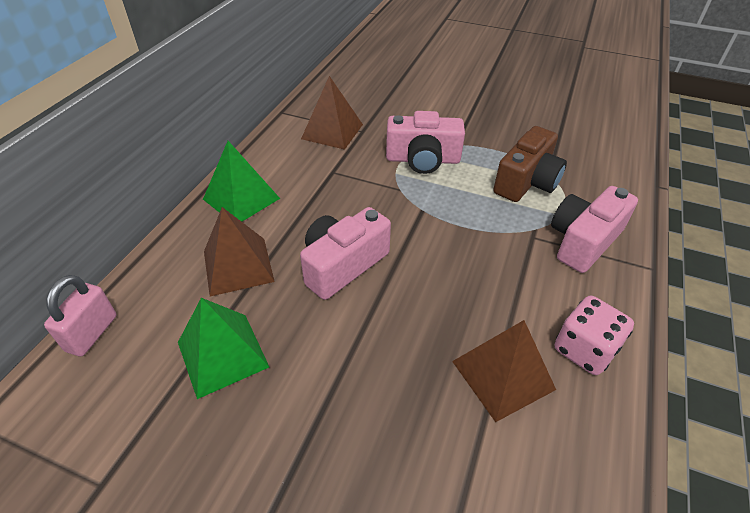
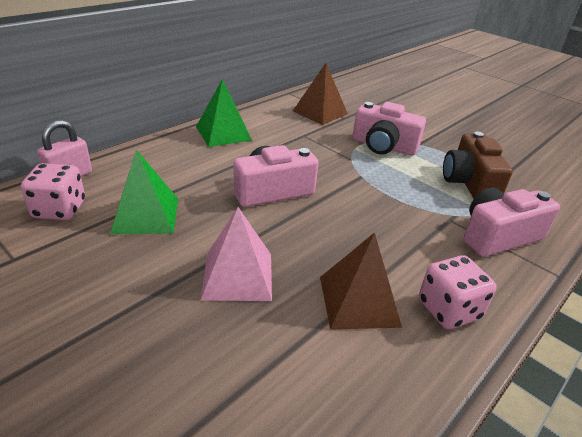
camera: 20 degrees right, 10 degrees down
brown pyramid [204,207,275,297] -> none
brown camera [493,126,567,202] -> brown camera turned 120 degrees clockwise [443,132,513,199]
none -> pink dice [21,163,85,220]
none -> pink pyramid [201,207,272,301]

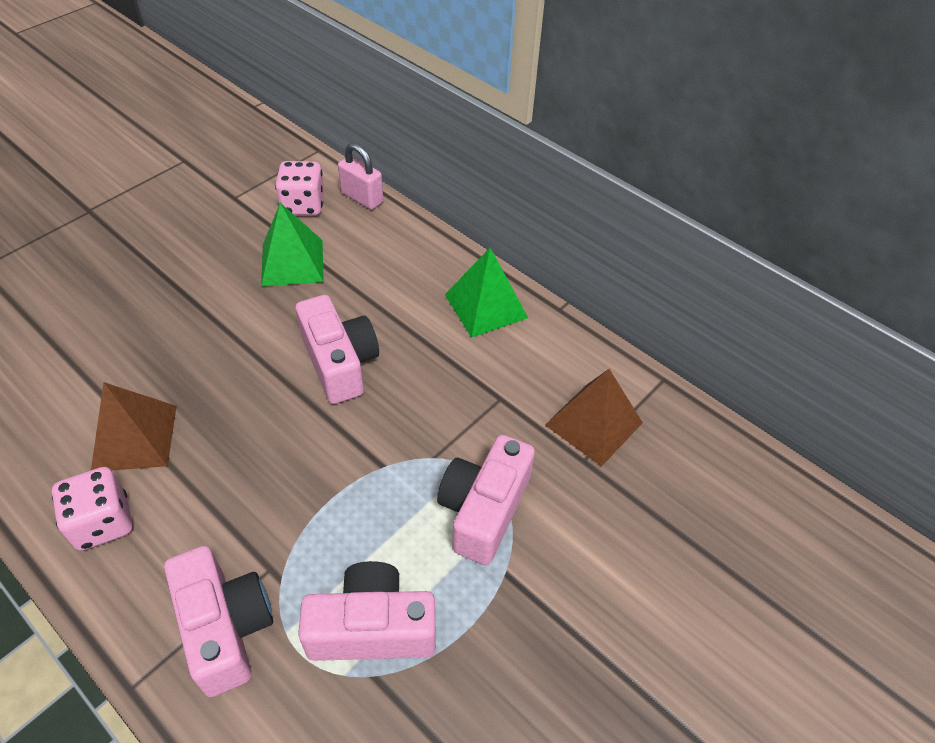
camera: 90 degrees right, 15 degrees up
pink pyramid [201,207,272,301] -> none
brown camera [443,132,513,199] -> pink camera [298,561,436,661]

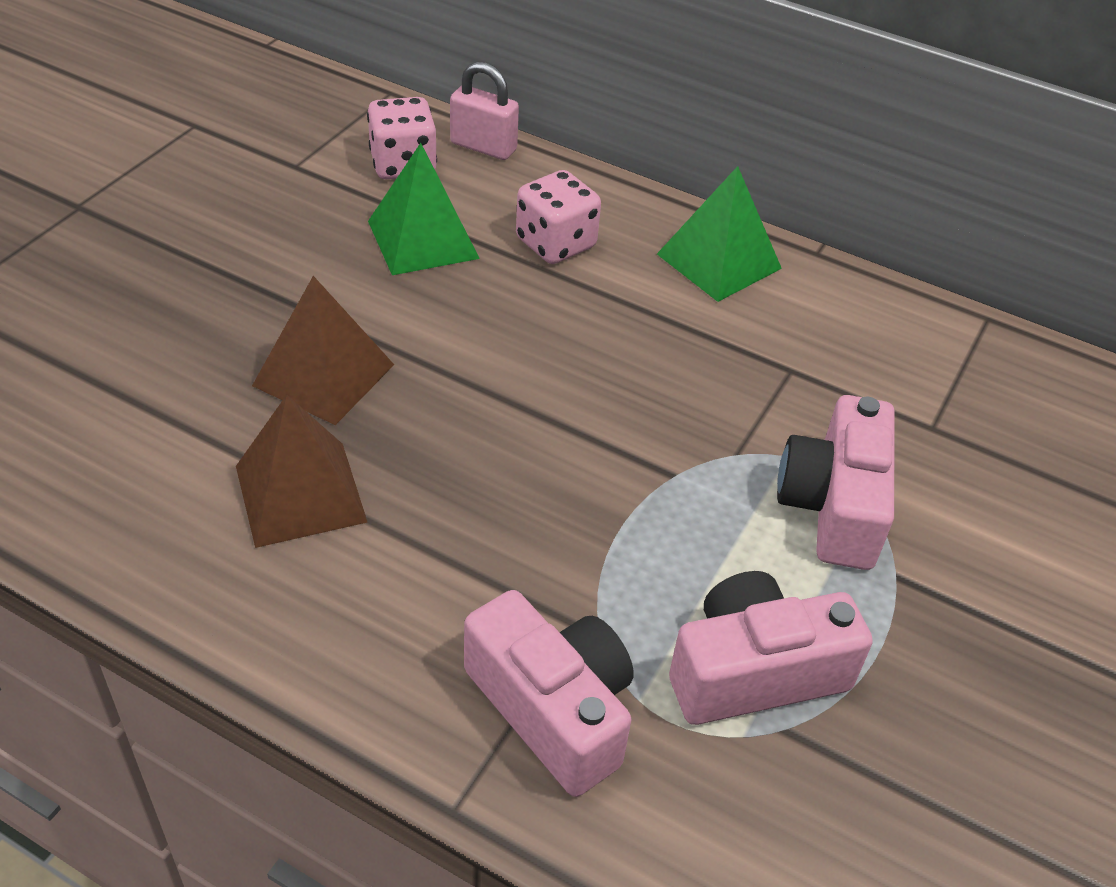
camera: 15 degrees left, 5 degrees down
pink dice [52,467,132,551] -> pink dice moved to [516,170,601,264]
pink camera [295,295,379,404] -> none
brown pyramid [545,369,643,467] -> brown pyramid moved to [252,276,394,425]

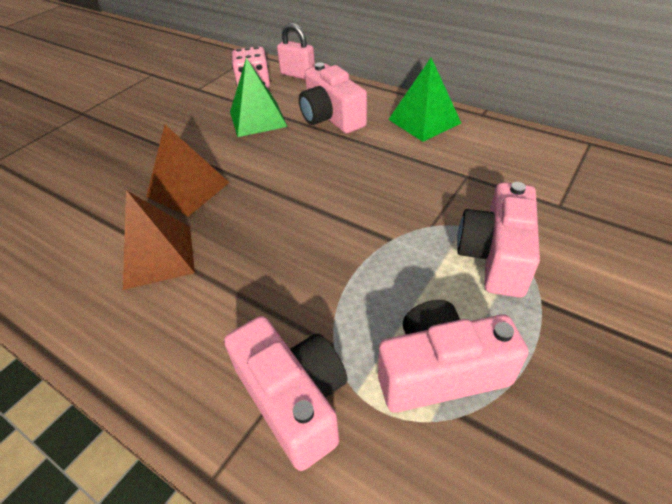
camera: 10 degrees right, 0 degrees up
pink dice [516,170,601,264] -> pink camera [299,62,367,134]

